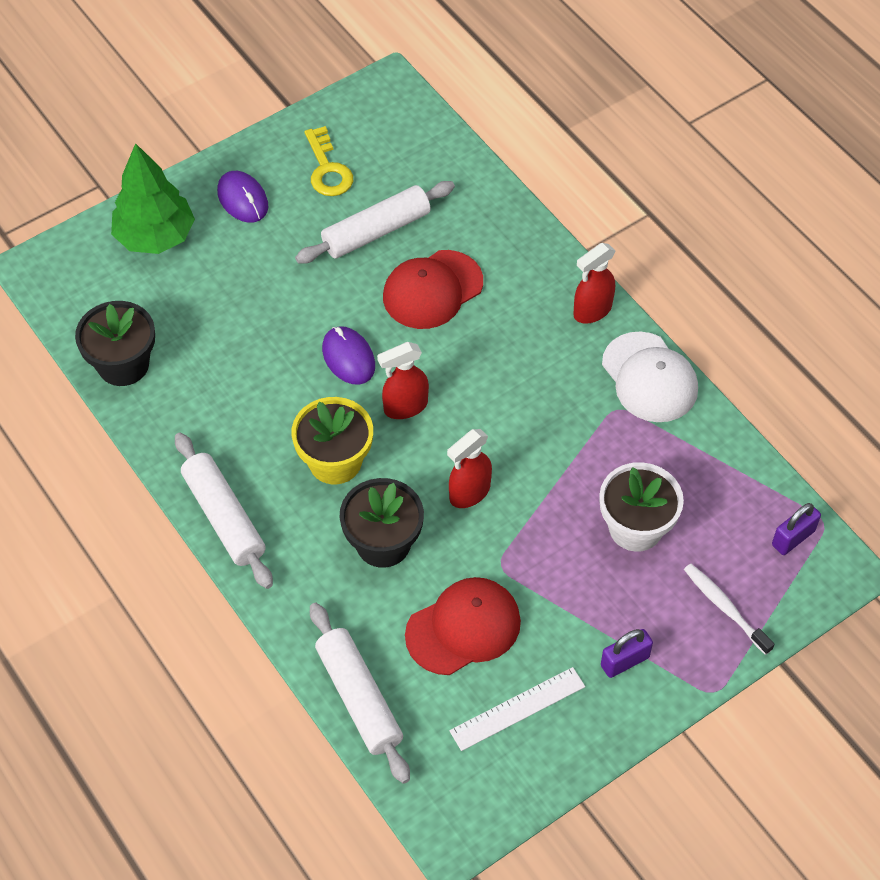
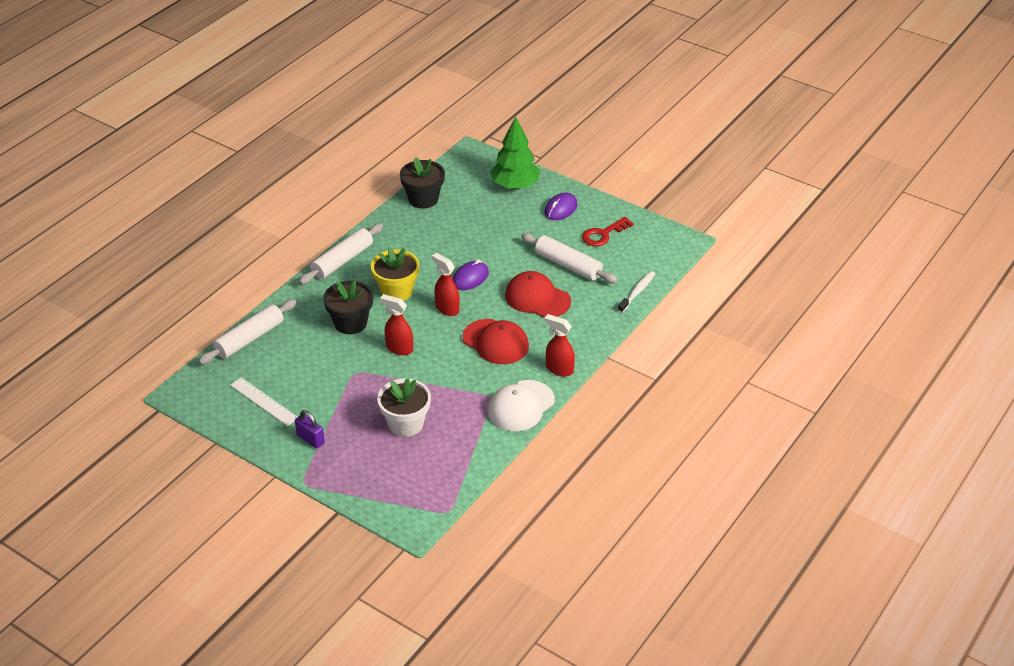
camera: 70 degrees right, 15 degrees down
yellow key [305,126,353,196] -> red key [582,217,634,246]
red cap [405,577,521,675] -> red cap moved to [463,319,529,364]
white toothbrush [684,564,775,655] -> white toothbrush moved to [618,271,655,313]
purple padlock [772,503,821,555] -> none

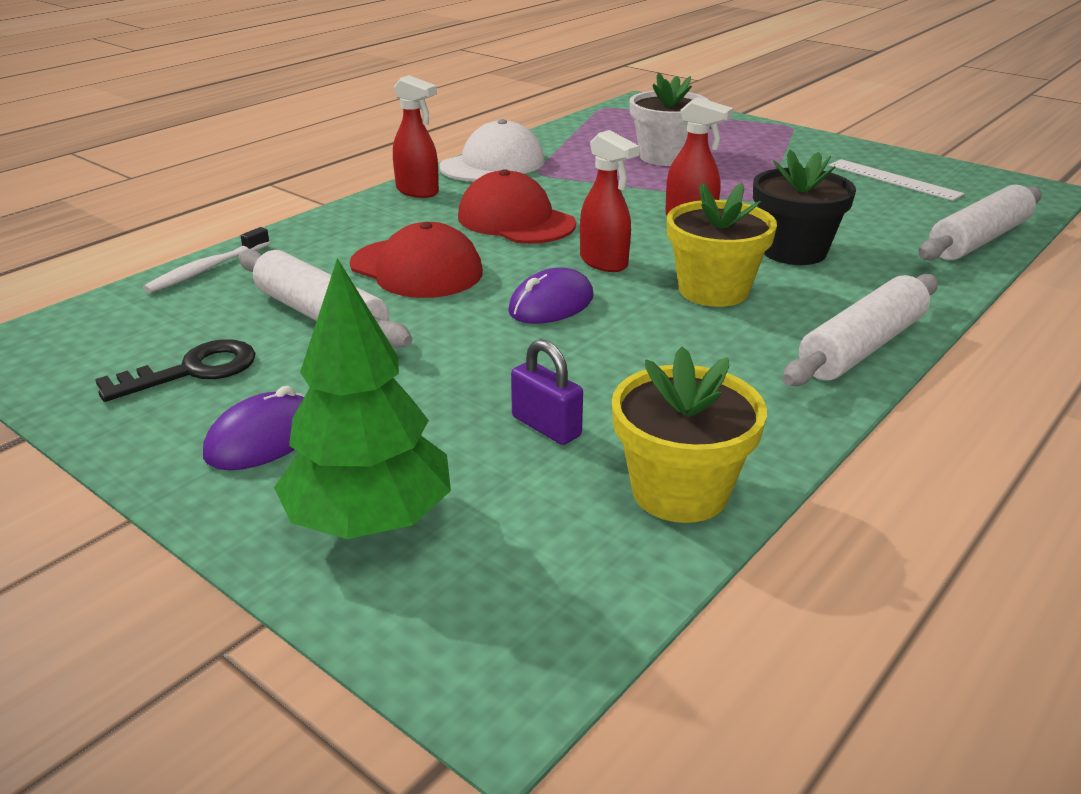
camera: 175 degrees left, 10 degrees down
purple padlock [295,410,325,448] -> purple padlock moved to [511,339,583,445]
black flower pot [400,157,445,209] -> yellow flower pot [612,347,767,523]
red key [582,217,634,246] -> black key [95,339,256,402]

